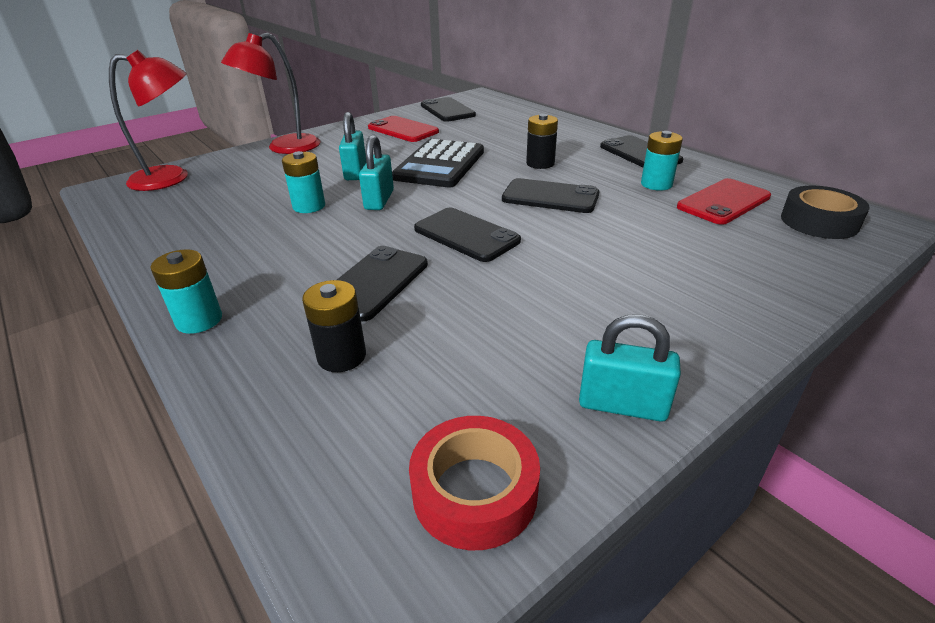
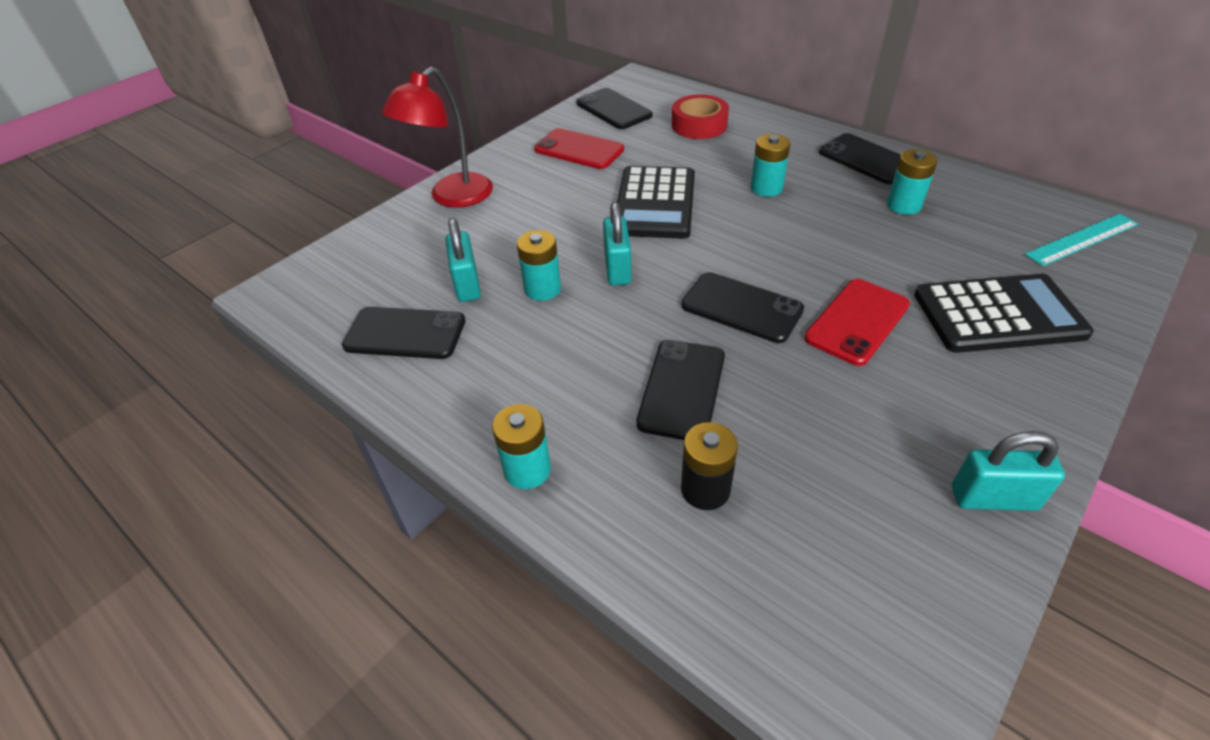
camera: 10 degrees left, 10 degrees up
red lamp [109,50,188,191] -> none
turquoise padlock [339,112,366,180] -> turquoise padlock moved to [445,218,481,302]
red tape [409,416,540,550] -> red tape moved to [672,94,729,139]
black phone [502,178,600,213] -> black phone moved to [342,307,465,359]
black battery [526,114,558,169] -> turquoise battery [750,134,791,197]
red phone [677,178,771,225] -> red phone moved to [804,279,910,366]
black tape [781,186,869,239] -> turquoise ruler [1025,214,1138,266]
none -> black calculator [914,274,1094,353]

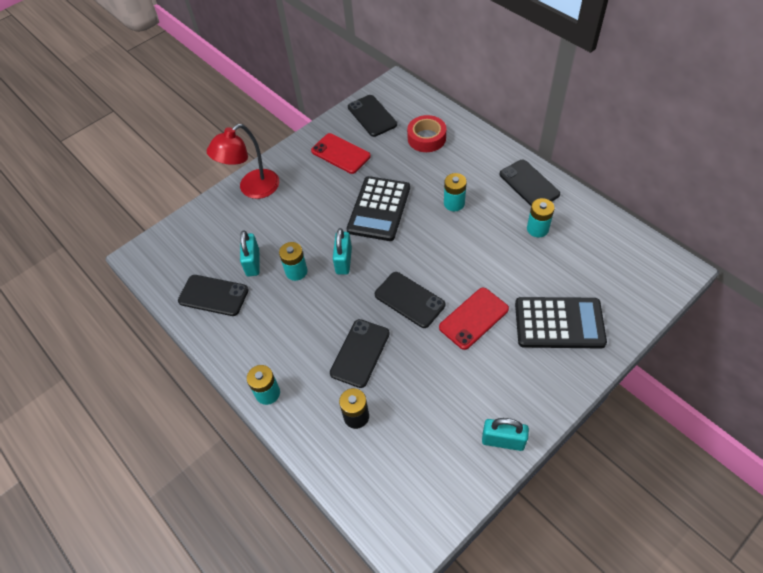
camera: 10 degrees right, 10 degrees up
turquoise ruler [1025,214,1138,266] -> none

